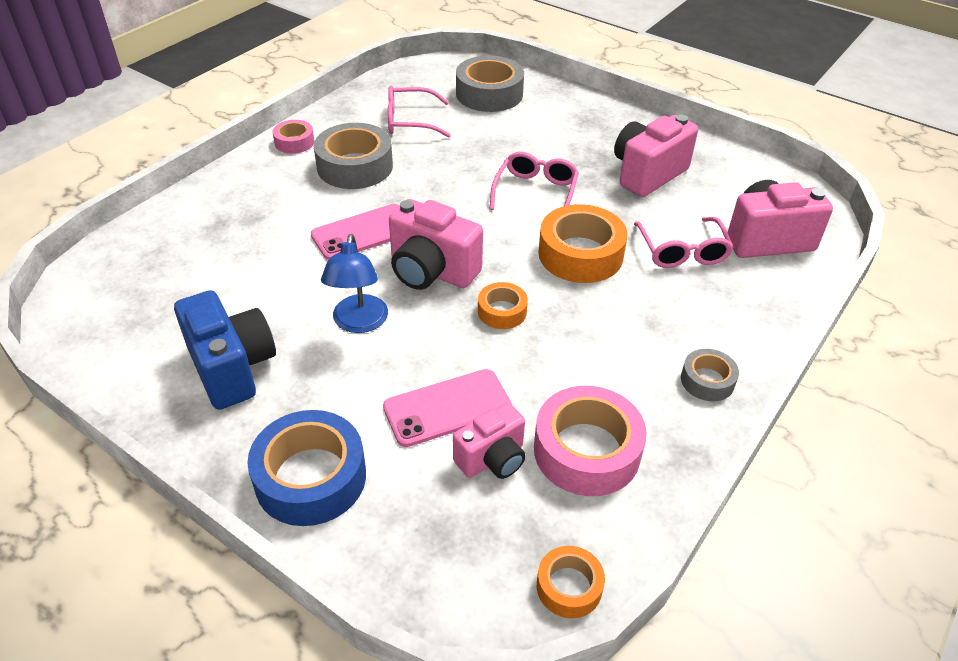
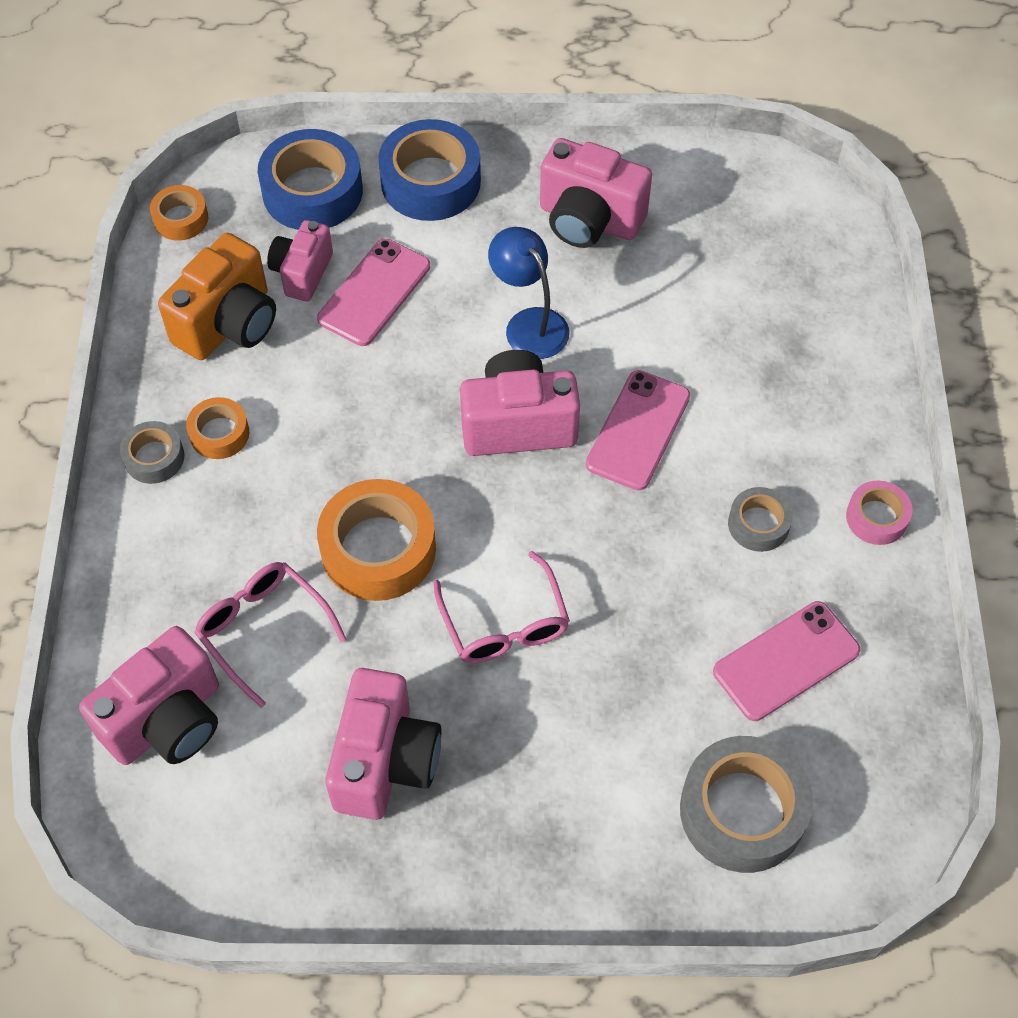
camera: 145 degrees right, 15 degrees up
blue camera [174,290,276,410] -> pink camera [540,138,652,248]
grey tape [314,123,393,189] -> grey tape [728,487,793,552], size x0.54
pink glasses [388,86,451,138] -> pink phone [713,601,860,721]
orange tape [478,282,528,329] -> orange tape moved to [186,397,249,459]
pink tape [534,386,647,496] -> orange camera [158,233,276,360]
none -> blue tape [258,129,363,230]

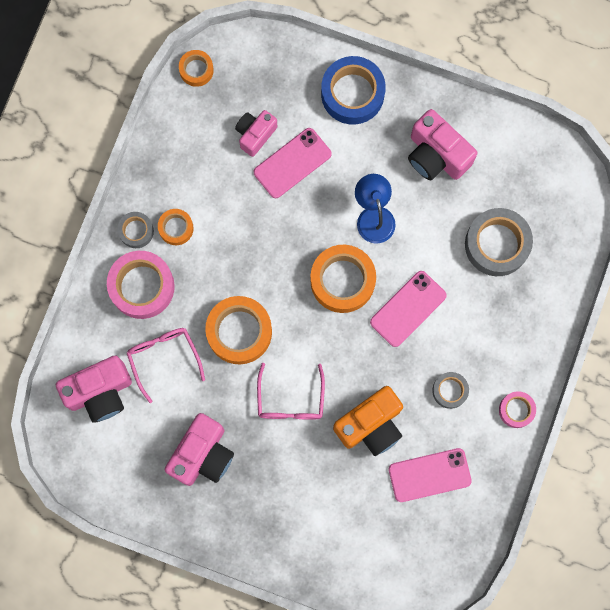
camera: 20 degrees right, 20 degrees up
orange camera [158,233,276,360] -> orange camera moved to [333,386,403,456]
blue tape [258,129,363,230] -> none
pink camera [460,350,580,456] -> orange tape [310,245,376,313]
grey tape [680,736,813,873] -> grey tape moved to [465,208,533,276]
none -> pink tape [107,251,175,319]

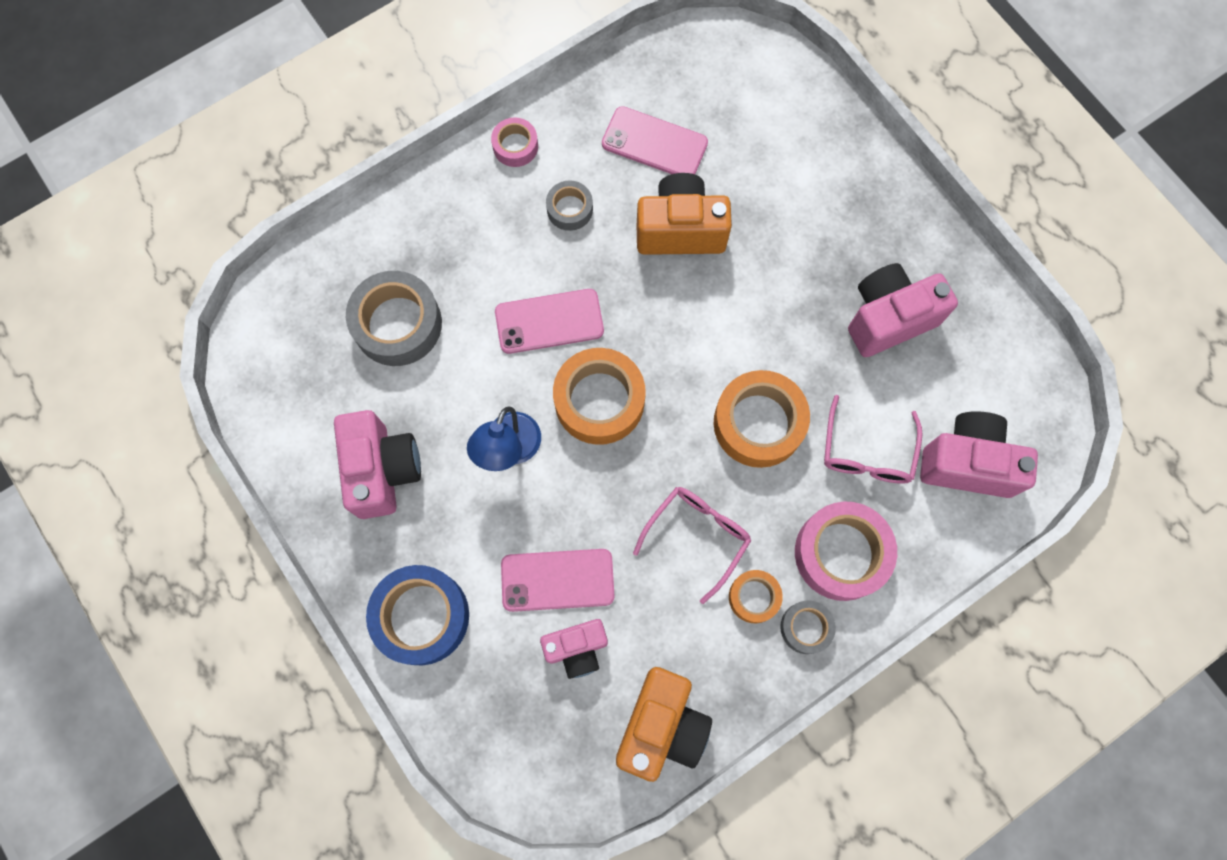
camera: 145 degrees left, 5 degrees down
orange tape [179,50,214,87] -> none
pink glasses [257,363,325,420] -> pink glasses moved to [633,487,752,604]
none -> orange camera [616,667,712,782]

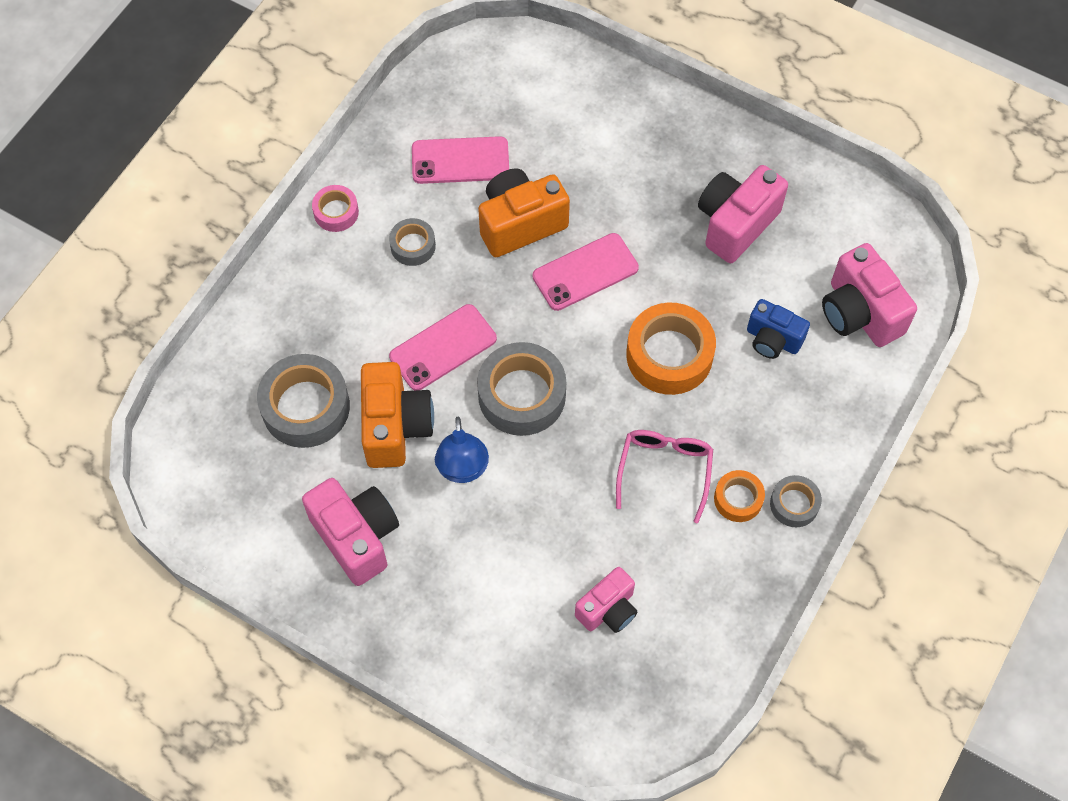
camera: 25 degrees left, 10 degrees down
blue tape [366,565,469,665] -> none
pink phone [501,549,615,612] -> pink phone moved to [533,233,639,311]
orange tape [553,348,646,445] -> grey tape [477,342,566,436]
orange camera [616,667,712,782] -> orange camera moved to [361,362,434,468]
pink tape [795,502,897,601] -> none
pink glasses [824,395,923,484] -> blue camera [747,299,810,359]
pink camera [920,411,1038,498] -> pink camera turned 105 degrees counterclockwise [822,243,917,347]

